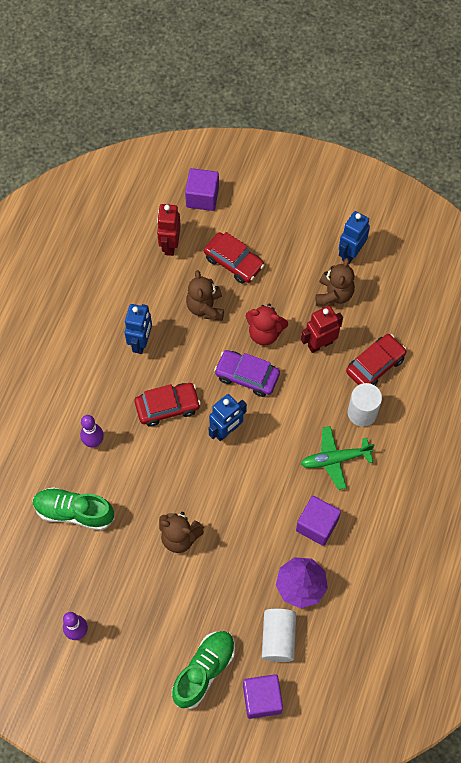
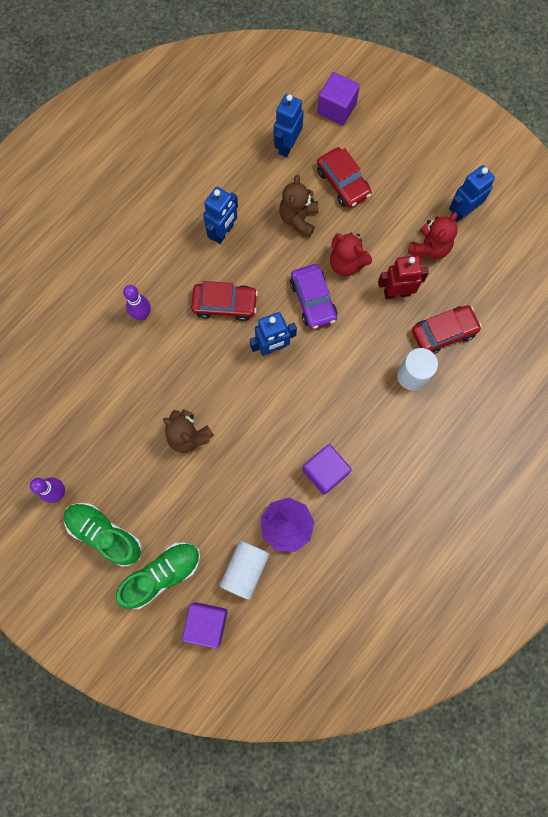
camera: 20 degrees right, 10 degrees up
green shoe [33,487,115,531] -> green shoe moved to [64,503,142,566]
red robot [157,204,181,256] -> blue robot [274,94,304,157]
purple car [214,350,280,397] -> purple car turned 150 degrees counterclockwise [290,264,337,329]
green plane [301,426,374,490] -> none
brown teddy bear [316,258,355,306] -> red teddy bear [408,212,458,259]

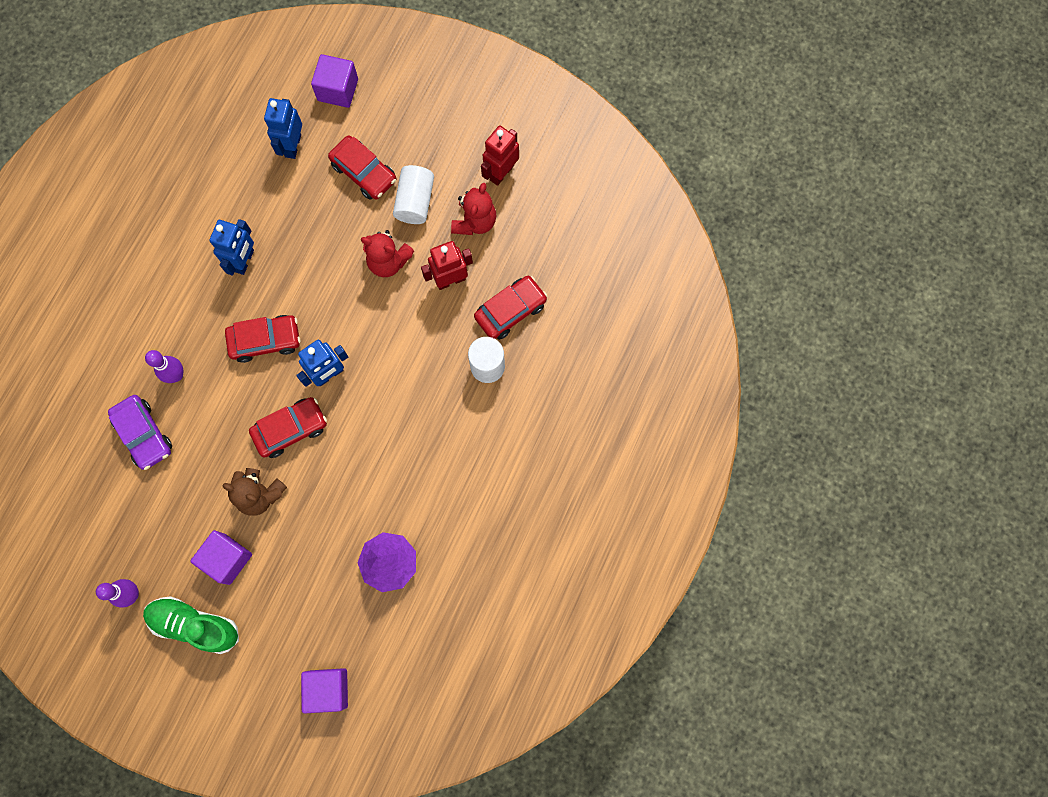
camera: 15 degrees left, 0 degrees up
green shoe [116,542,200,609] -> none
white cylinder [220,540,269,600] -> white cylinder moved to [393,165,434,224]
brown teddy bear [279,175,318,237] -> none
purple car [290,264,337,329] -> purple car moved to [108,395,172,470]
purple cube [302,444,352,495] -> purple cube moved to [190,530,252,585]
blue robot [449,165,495,222] -> red robot [481,126,519,186]
none -> red car [249,397,327,458]

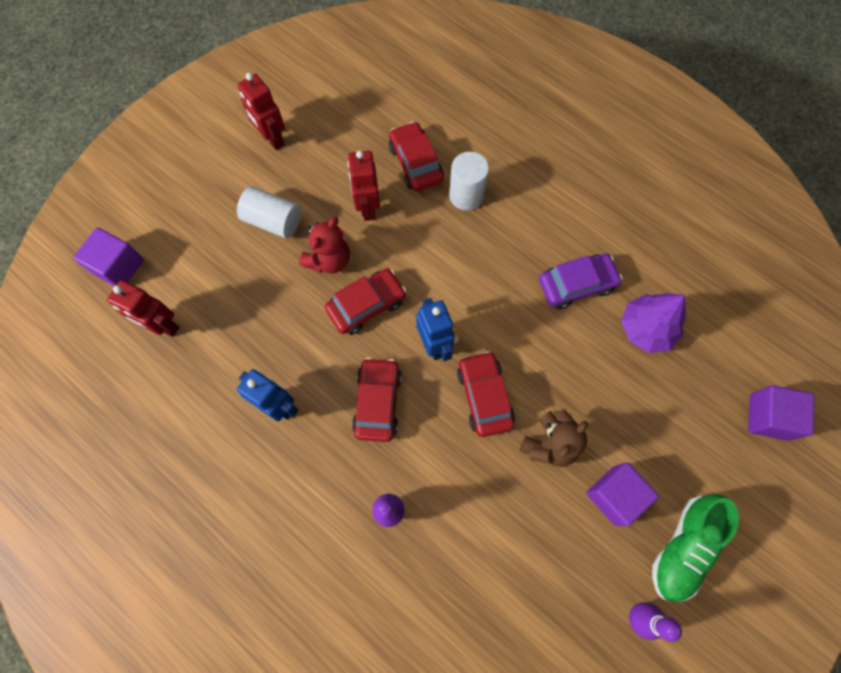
camera: 75 degrees left, 5 degrees down
purple car [108,395,172,470] -> purple car moved to [539,254,623,309]
blue robot [264,98,302,159] -> red robot [107,280,179,337]
red car [328,136,396,200] -> red car moved to [325,268,406,335]
red teddy bear [451,183,496,235] -> none

